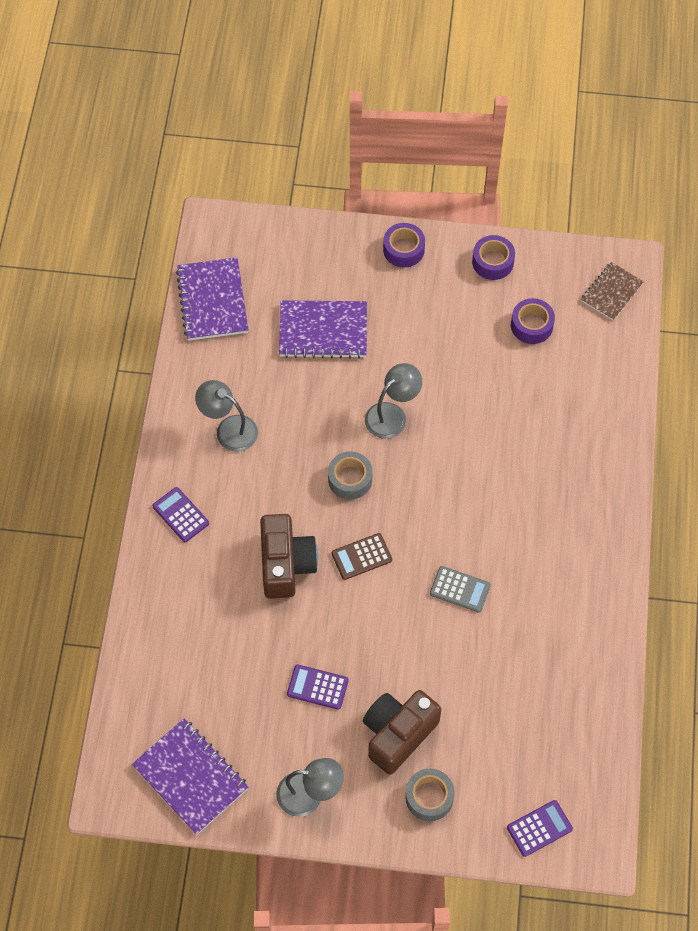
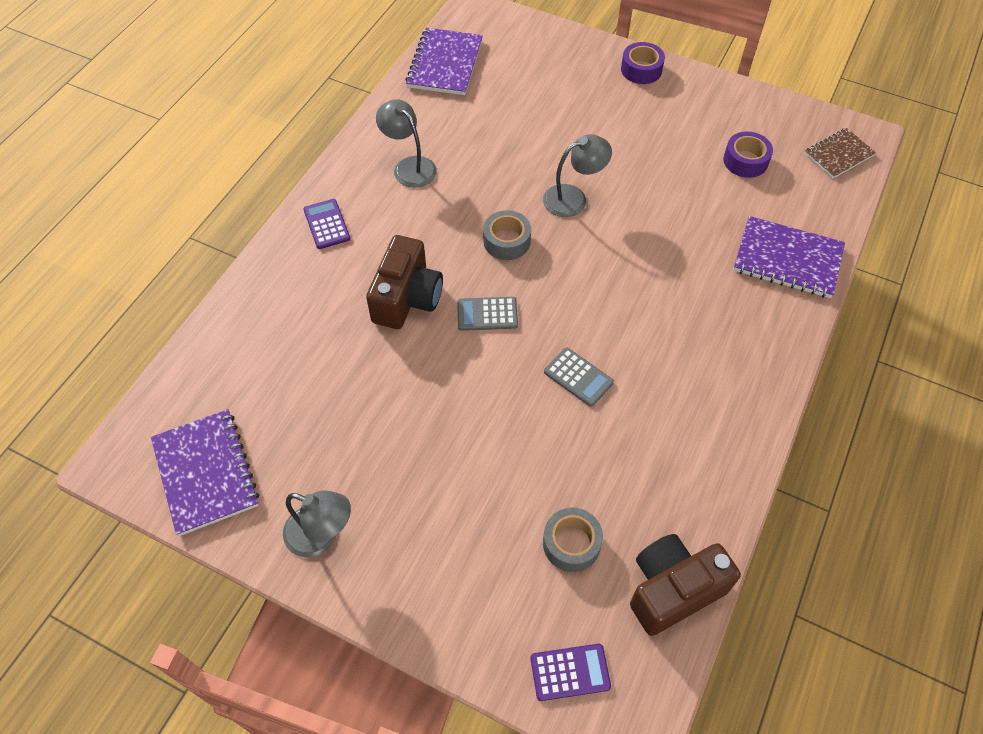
camera: 20 degrees right, 5 degrees down
purple notebook [279,300,367,359] -> purple notebook moved to [733,216,845,298]
purple calculator [287,665,349,710] -> none
brown calculator [332,533,392,580] -> grey calculator [457,297,518,331]
brown camera [363,690,441,775] -> brown camera moved to [630,534,741,636]
grey tape [405,769,455,821] -> grey tape moved to [543,508,603,572]
purple tape [472,235,515,280] -> none

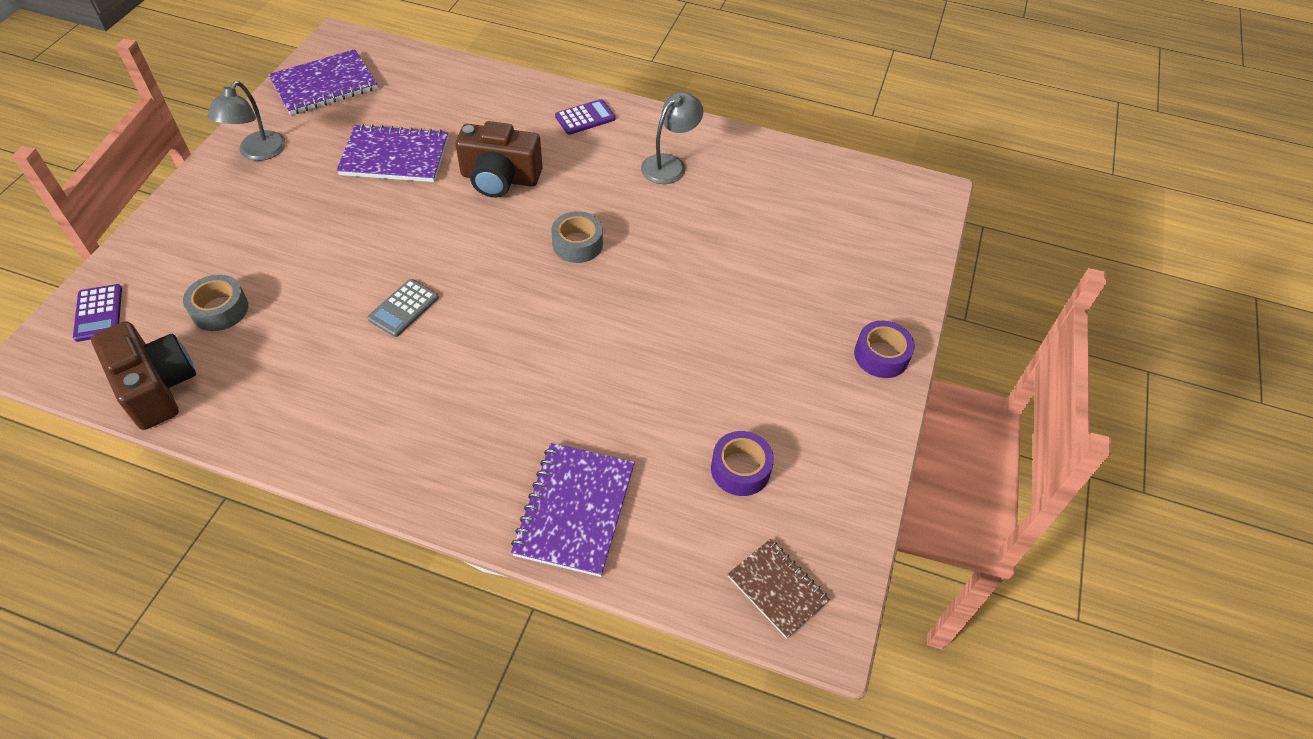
camera: 80 degrees right, 5 degrees down
purple notebook [405,28,483,95] -> purple notebook moved to [336,124,449,182]
grey calculator [457,297,518,331] -> none
grey lamp [543,134,612,217] -> none

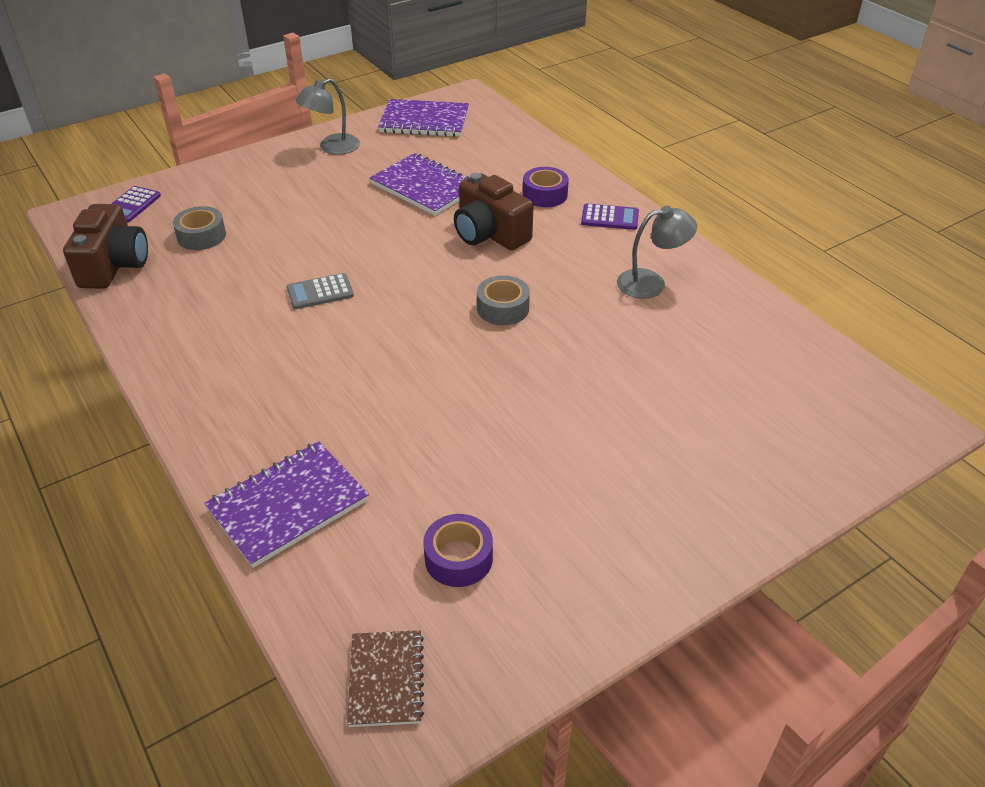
camera: 40 degrees right, 10 degrees down
purple tape [854,321,915,378] -> purple tape moved to [523,167,569,207]

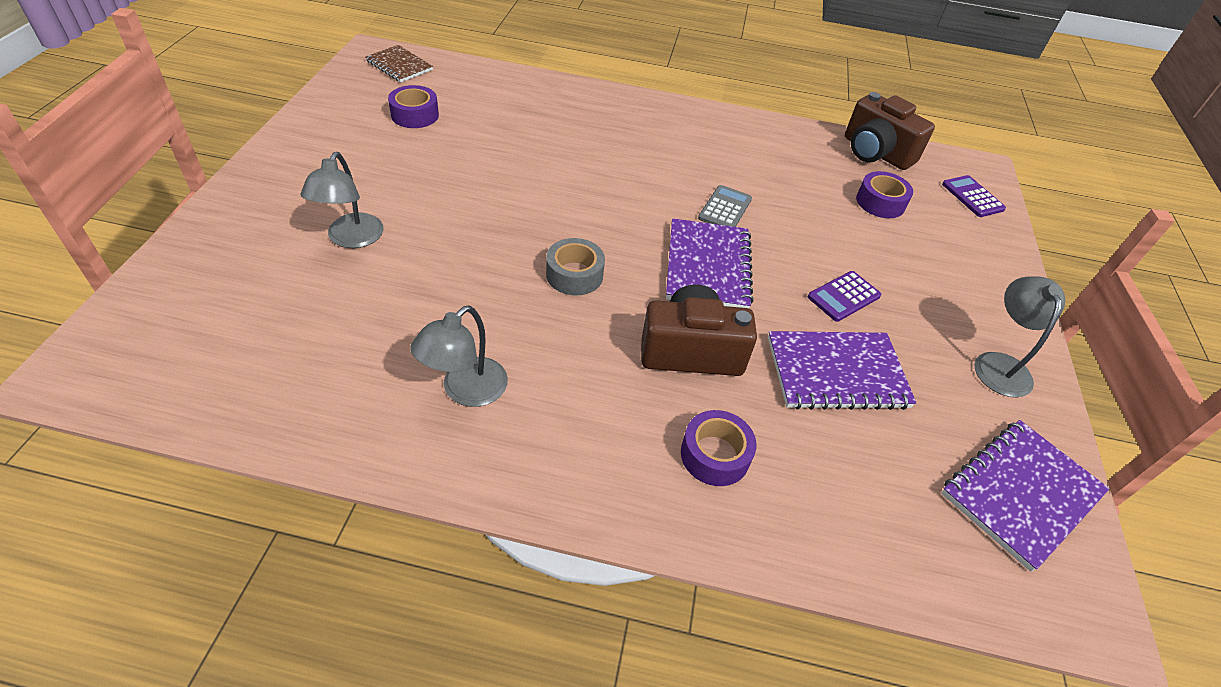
camera: 130 degrees right, 5 degrees up
grey tape [173,206,226,250] -> purple tape [856,171,913,218]
purple notebook [205,441,369,568] -> purple notebook moved to [666,218,753,308]
purple calculator [581,204,639,230] -> purple calculator moved to [808,271,881,322]
none -> grey lamp [300,152,384,248]

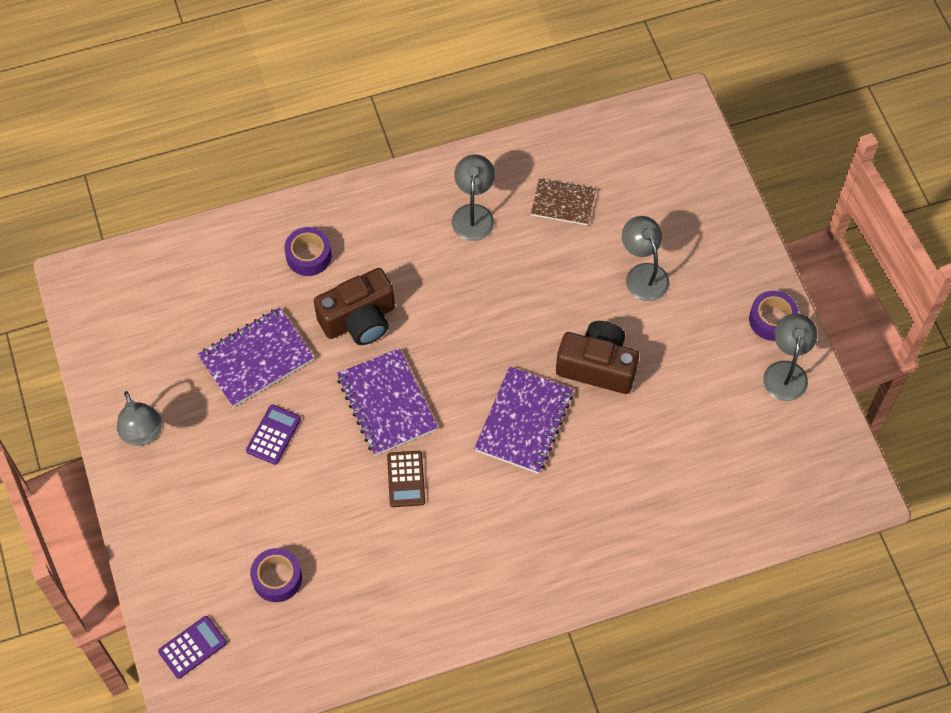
camera: 155 degrees right, 15 degrees up
brown notebook [365,45,433,83] -> brown notebook moved to [531,178,596,225]
purple tape [388,85,439,128] -> purple tape moved to [749,291,798,341]
grey tape [546,238,605,295] -> none
grey calculator [698,185,752,227] -> brown calculator [387,451,425,507]
brown camera [845,92,935,170] -> brown camera moved to [556,321,639,394]
purple notebook [941,420,1110,572] -> purple notebook moved to [474,367,573,474]
purple calculator [942,175,1006,217] -> purple calculator turned 75 degrees counterclockwise [158,616,227,679]
none -> grey lamp [763,313,817,401]

